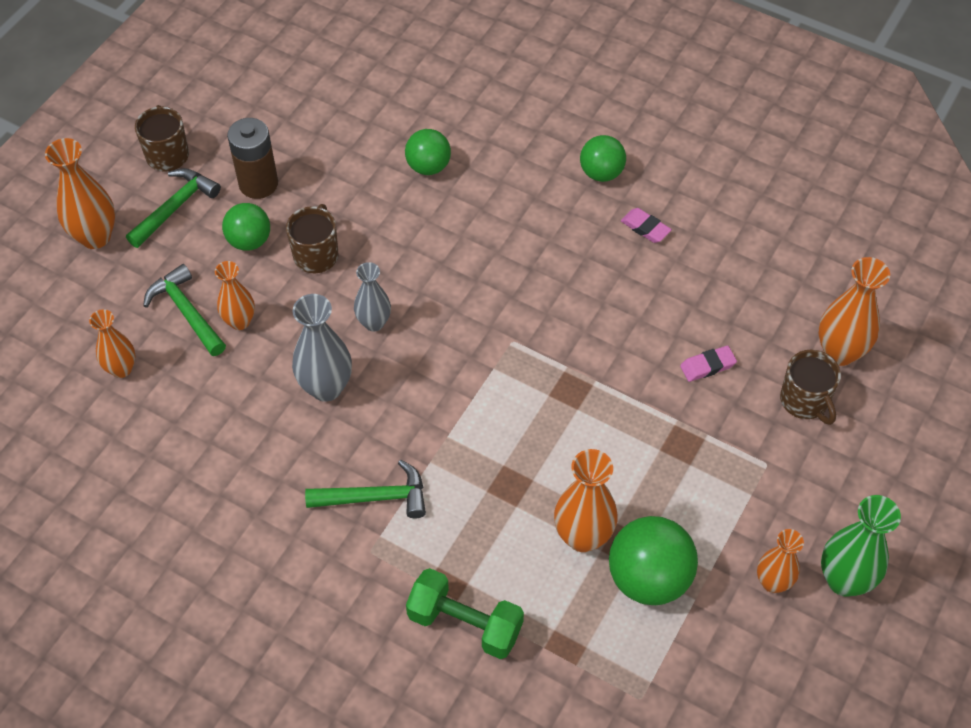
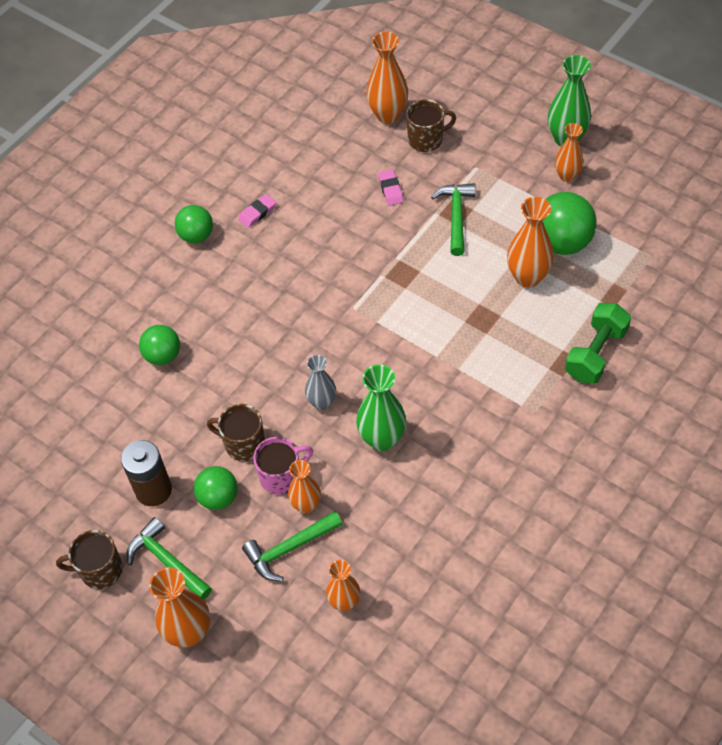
camera: 80 degrees left, 0 degrees up
grey vase [292,294,352,402] -> green vase [356,364,406,451]
green hammer [305,460,426,518] -> green hammer moved to [431,183,476,256]
none -> pink mug [253,437,313,495]

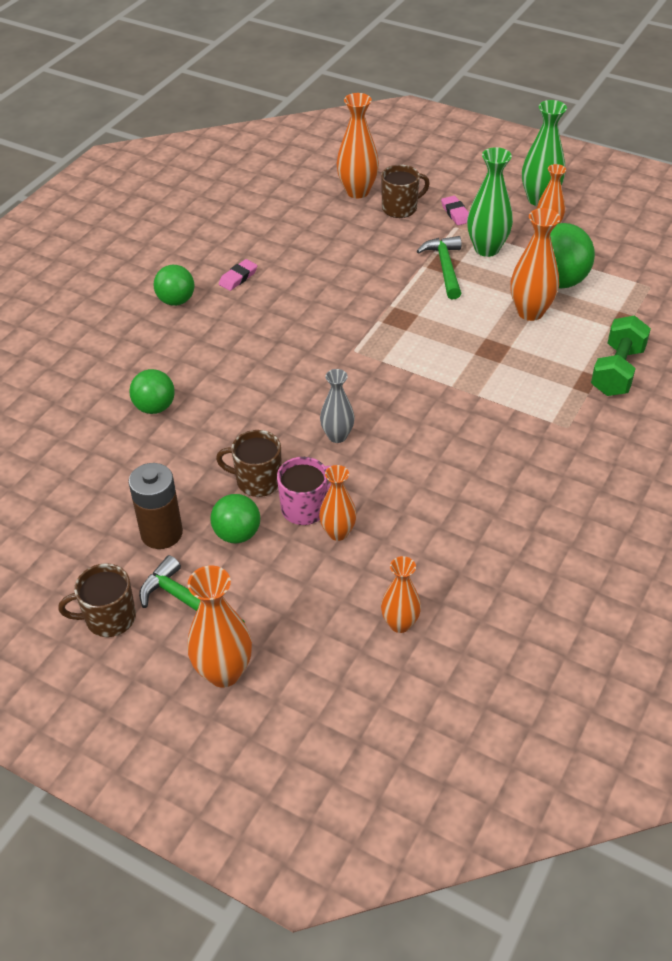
camera: 10 degrees left, 10 degrees down
green hammer [242,511,342,581] -> none
green vase [356,364,406,451] -> green vase moved to [467,147,513,257]
pink eraser [378,169,404,206] -> pink eraser moved to [441,196,469,225]

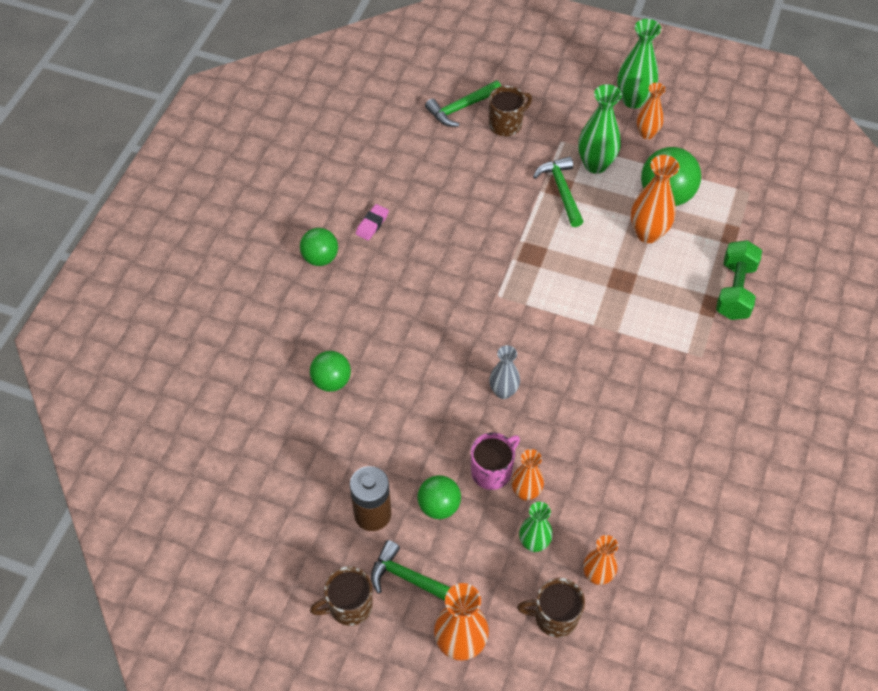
camera: 10 degrees left, 10 degrees up
brown mug [216,430,282,497] -> brown mug moved to [517,578,585,637]
orange vase [336,93,379,198] -> green hammer [425,80,501,127]
pink eraser [441,196,469,225] -> none
none -> green vase [519,502,553,552]

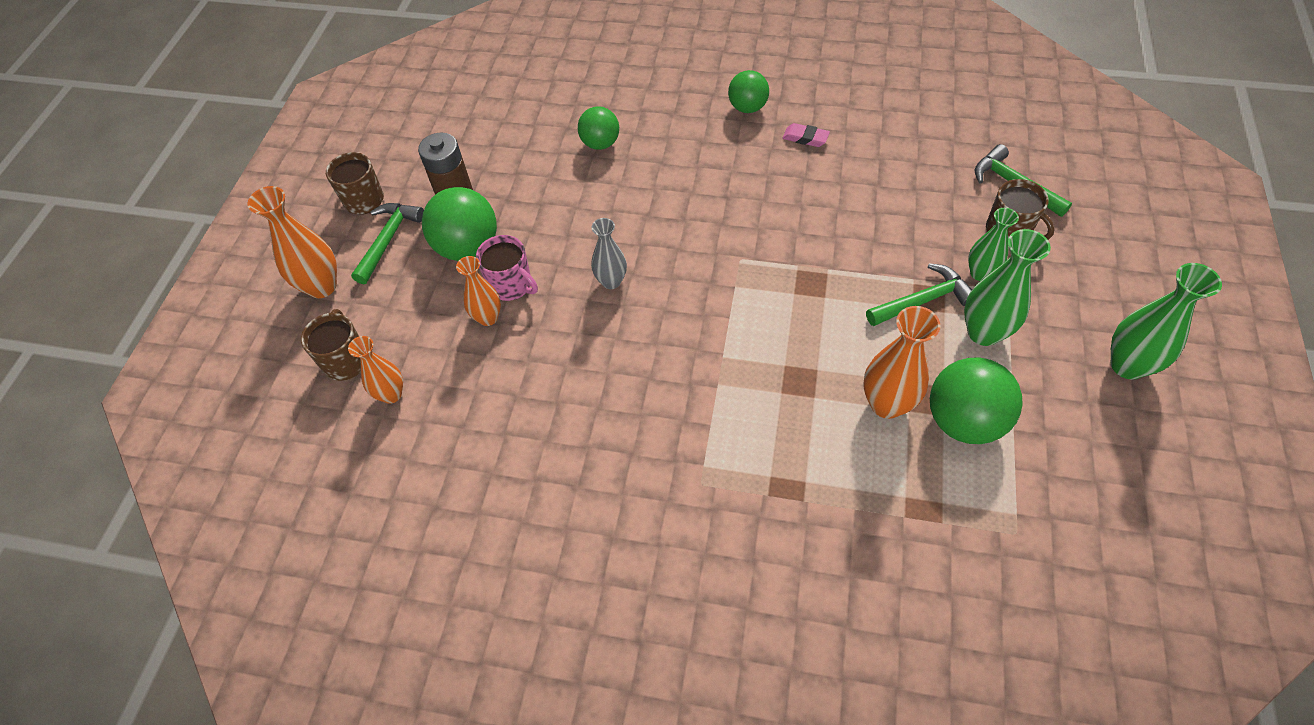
camera: 85 degrees right, 0 degrees up
green ball [417,475,461,519] -> green ball [422,187,497,261], size x1.59
green vase [519,502,553,552] -> green vase moved to [968,208,1019,281]
orange vase [637,83,666,139] -> none
green dumbbell [716,240,762,320] -> none

